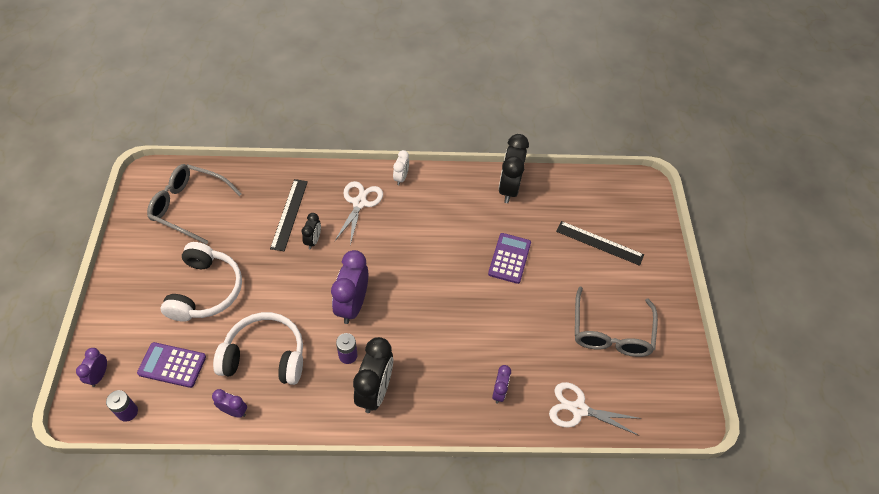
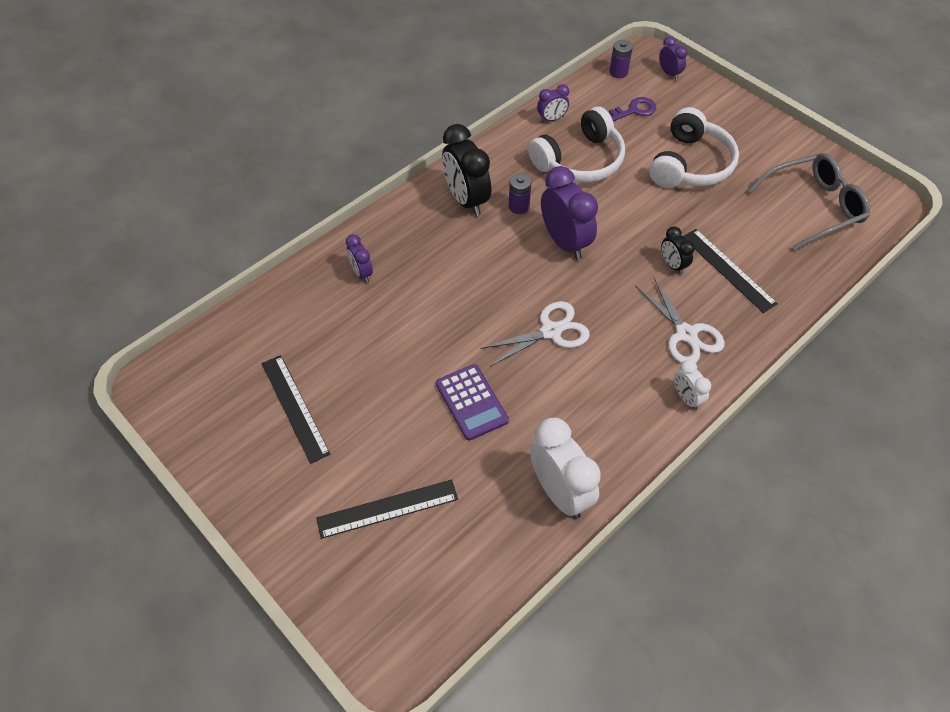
camera: 140 degrees right, 0 degrees up
purple calculator [137,342,206,388] -> purple key [609,97,656,121]
white headphones [161,242,242,322] -> white headphones turned 120 degrees counterclockwise [649,107,739,188]
black clock [499,134,529,203] -> white clock [530,418,601,519]
white scissors [549,382,642,436] -> white scissors moved to [480,301,590,367]
grey glasses [575,287,658,357] -> black ruler [262,355,331,464]

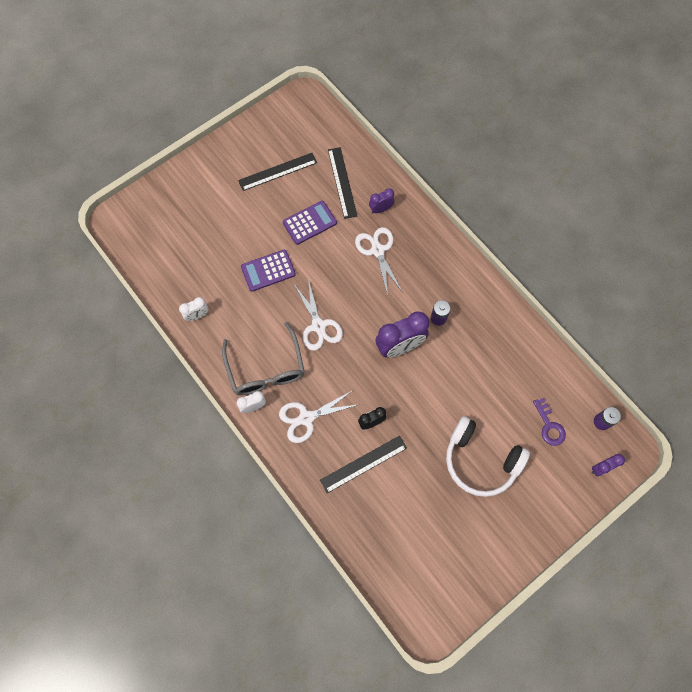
camera: 95 degrees right, 15 degrees up
black ruler [316,480,458,539] -> black ruler moved to [328,147,357,219]
black clock [442,124,491,216] -> none
white headphones [528,106,625,182] -> none
white clock [530,418,601,519] -> white clock [179,297,208,321], size x0.52
purple clock [537,84,569,123] -> none
grey glasses [748,153,870,250] -> grey glasses moved to [222,322,305,395]
none -> purple calculator [283,201,337,245]
none -> white scissors [355,227,402,296]

